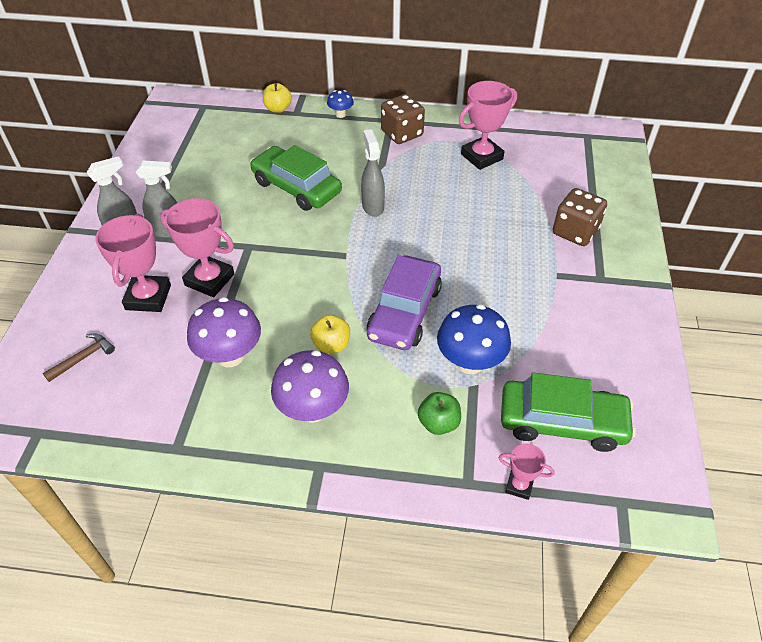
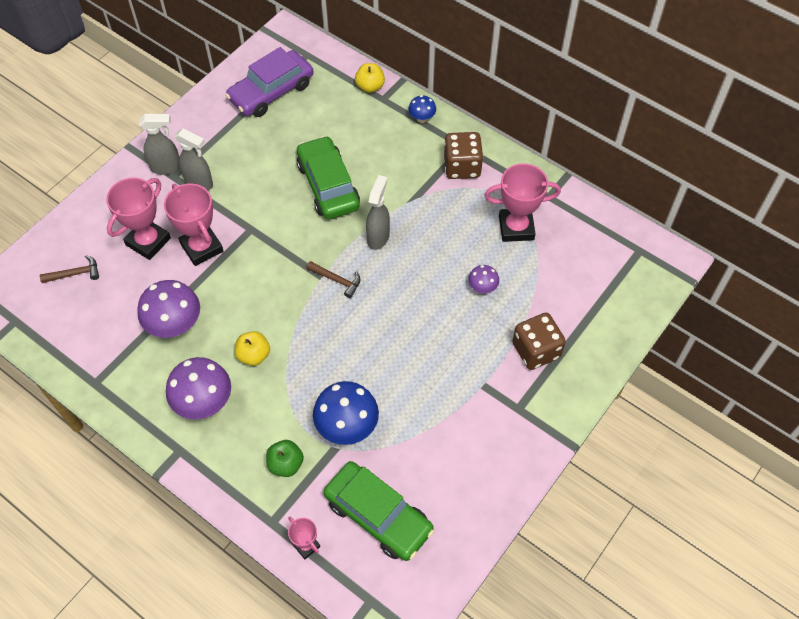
camera: 30 degrees right, 10 degrees up
purple car [367,255,442,350] -> purple car moved to [225,47,313,117]
none -> brown hammer [307,261,361,298]
none -> purple mushroom [468,265,499,294]

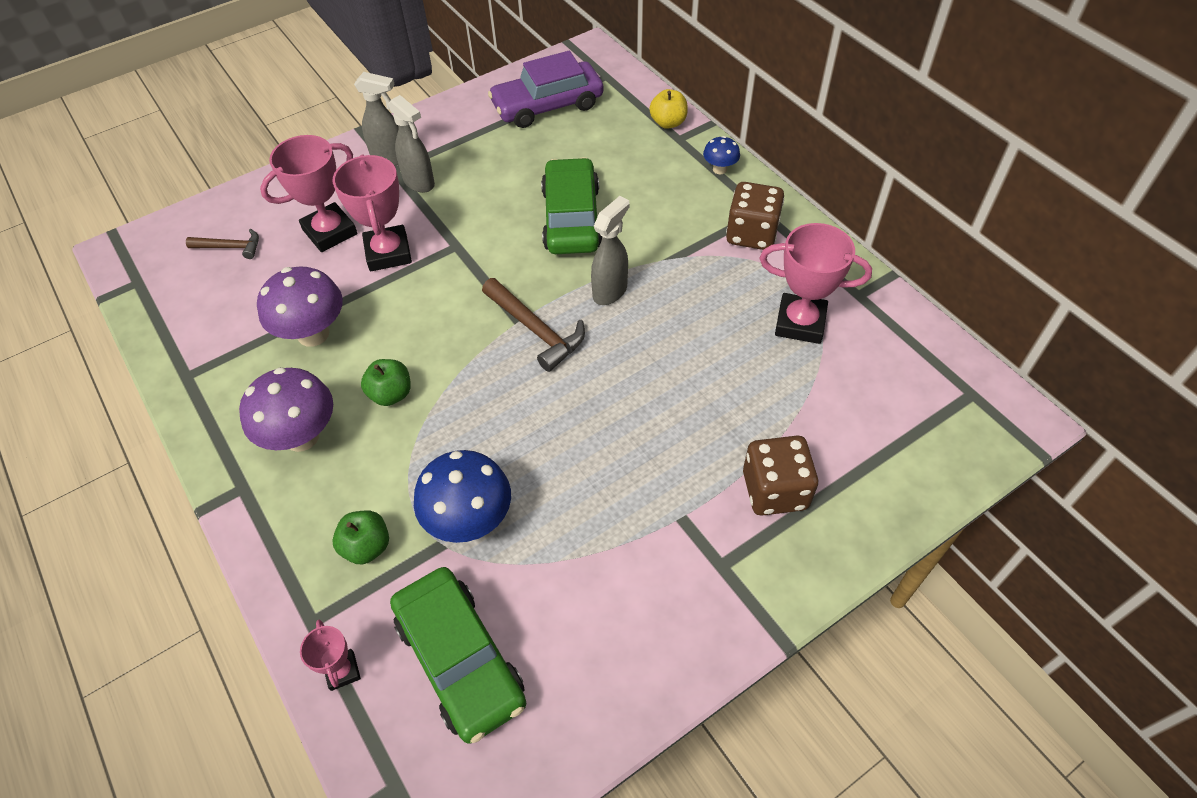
camera: 20 degrees right, 5 degrees down
yellow apple [235,331,270,366] -> green apple [361,359,411,406]
brown hammer [307,261,361,298] -> brown hammer [482,278,585,372], size x1.62
purple mushroom [468,265,499,294] -> none

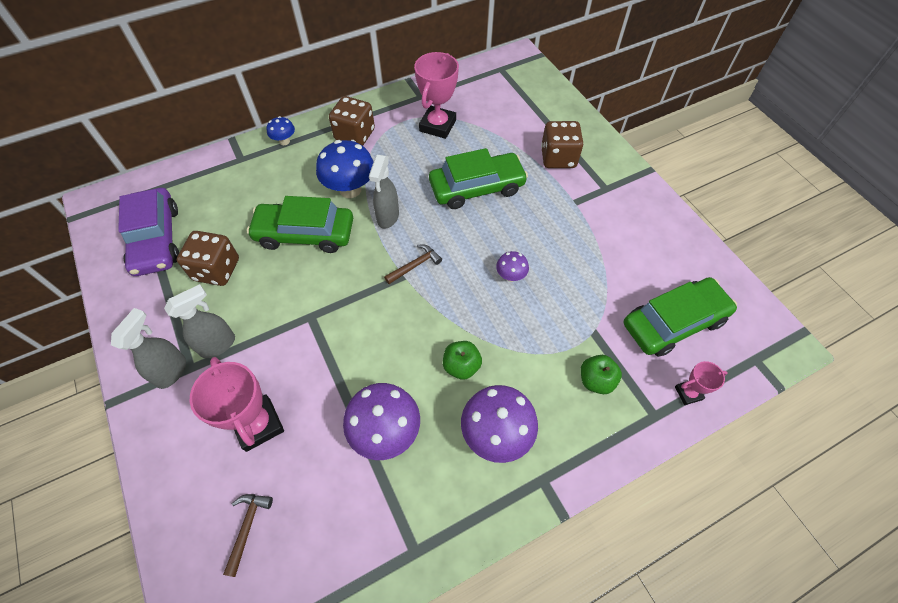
camera: 85 degrees left, 5 degrees up
pink trophy [333,154,412,271] -> none
blue mushroom [414,450,511,543] -> blue mushroom moved to [316,140,374,198]
brown hammer [482,278,585,372] -> brown hammer [384,245,442,284], size x0.62
grey spray bottle [591,196,630,305] -> grey spray bottle turned 120 degrees counterclockwise [369,155,399,229]
yellow apple [649,89,688,129] -> none
none -> brown dice [177,231,239,286]
none -> green car [429,148,528,209]
none -> purple mushroom [496,251,529,282]

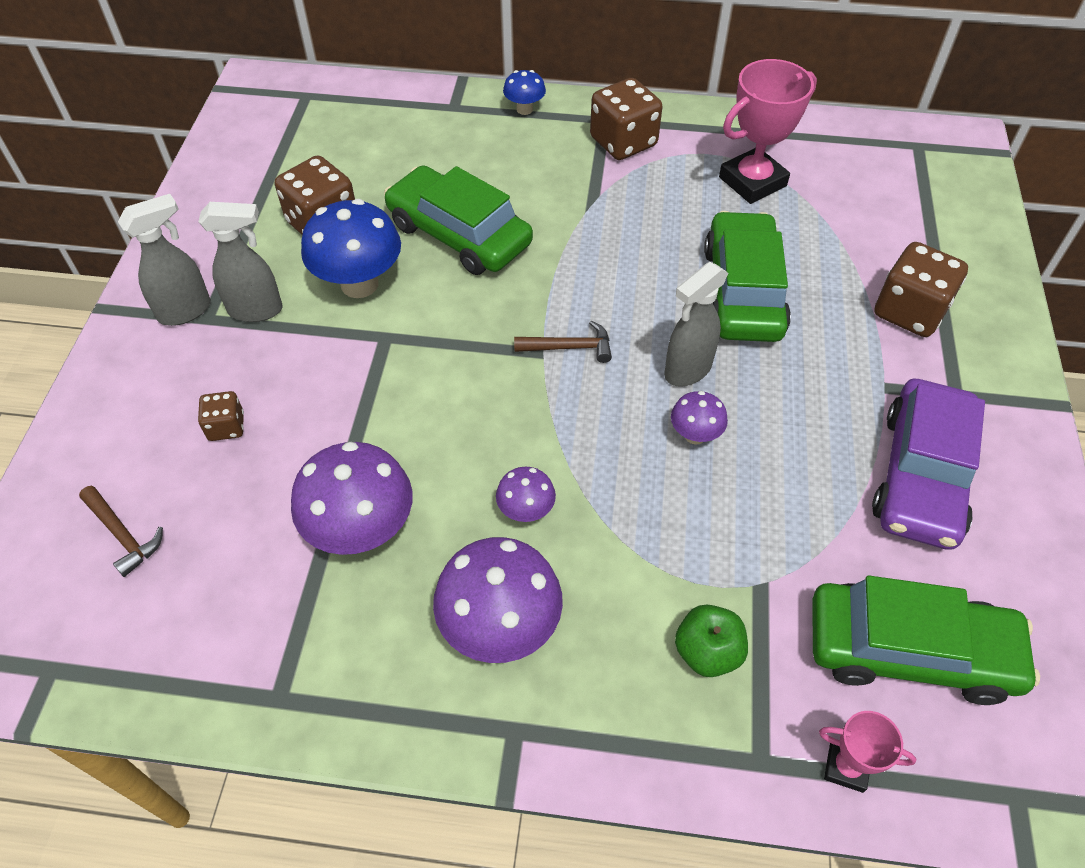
camera: 35 degrees right, 5 degrees down
purple car [118,188,179,276] -> purple car moved to [872,379,985,550]
pink trophy [190,357,284,452] -> brown dice [198,391,244,441]
brown hammer [223,494,273,577] -> brown hammer turned 90 degrees clockwise [79,486,163,577]
blue mushroom [316,140,374,198] -> blue mushroom moved to [301,199,401,298]
grey spray bottle [369,155,399,229] -> grey spray bottle moved to [664,262,728,387]
green car [429,148,528,209] -> green car turned 105 degrees counterclockwise [704,211,791,342]
green apple [443,341,482,380] -> purple mushroom [496,466,556,522]

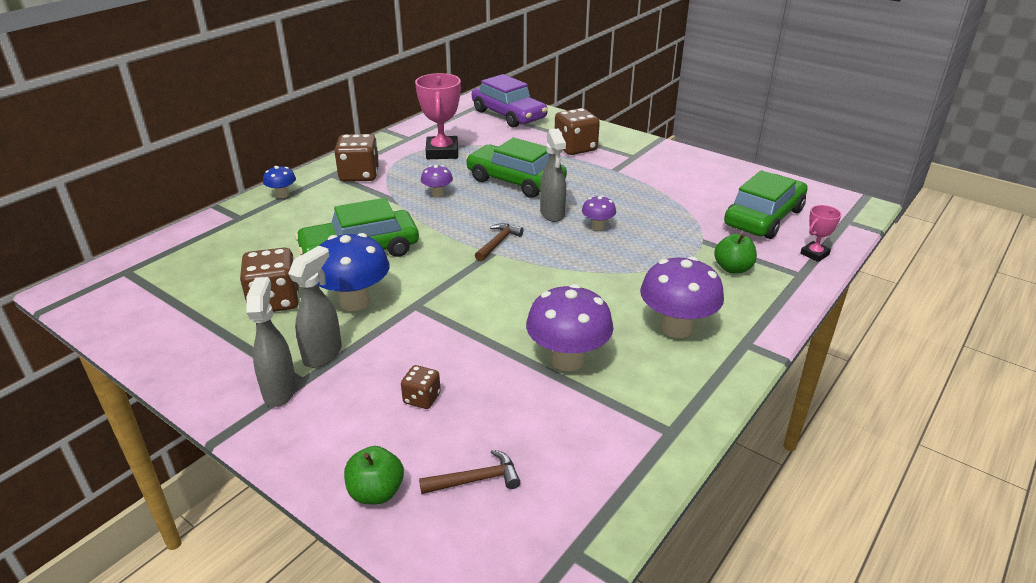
camera: 60 degrees left, 20 degrees down
purple mushroom [496,466,556,522] -> purple mushroom moved to [421,165,453,197]
purple car [872,379,985,550] -> purple car moved to [472,74,548,128]
none -> green apple [344,446,404,504]

